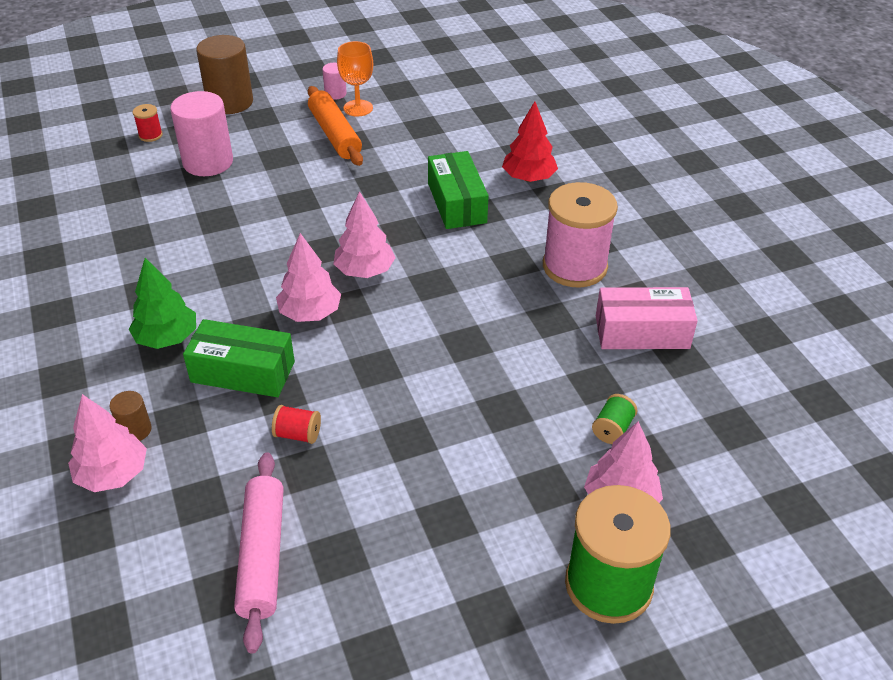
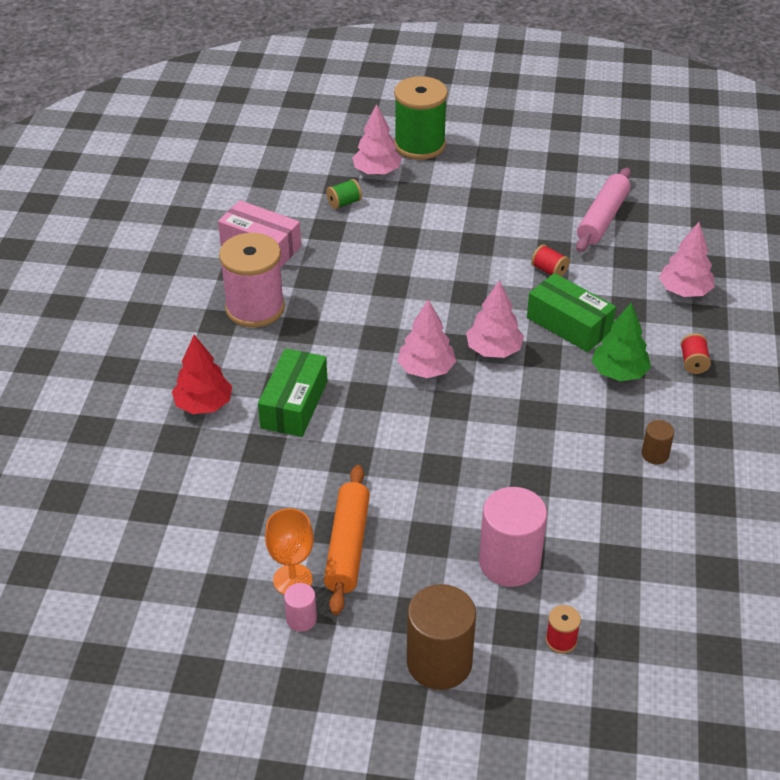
camera: 150 degrees left, 0 degrees up
brown cylinder [110,391,152,441] -> brown cylinder moved to [642,420,674,464]
none -> red spool [681,333,711,374]

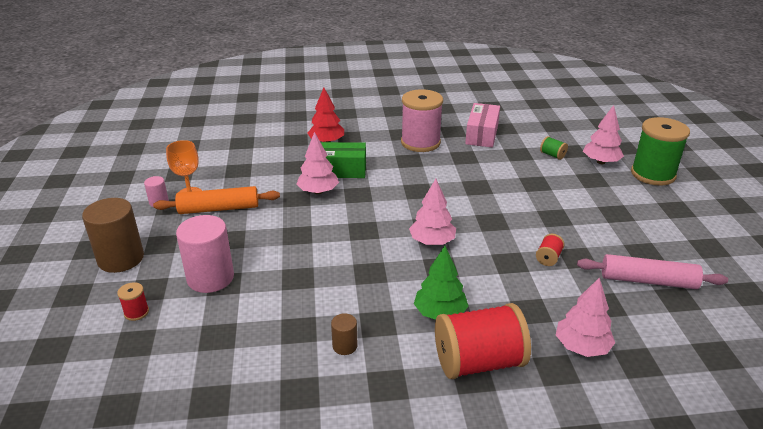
camera: 75 degrees right, 10 degrees down
pink tree [397,299,456,378] -> pink tree moved to [296,132,339,194]
green box [527,273,616,352] -> none
red spool [681,333,711,374] -> red spool [435,303,531,379], size x2.37

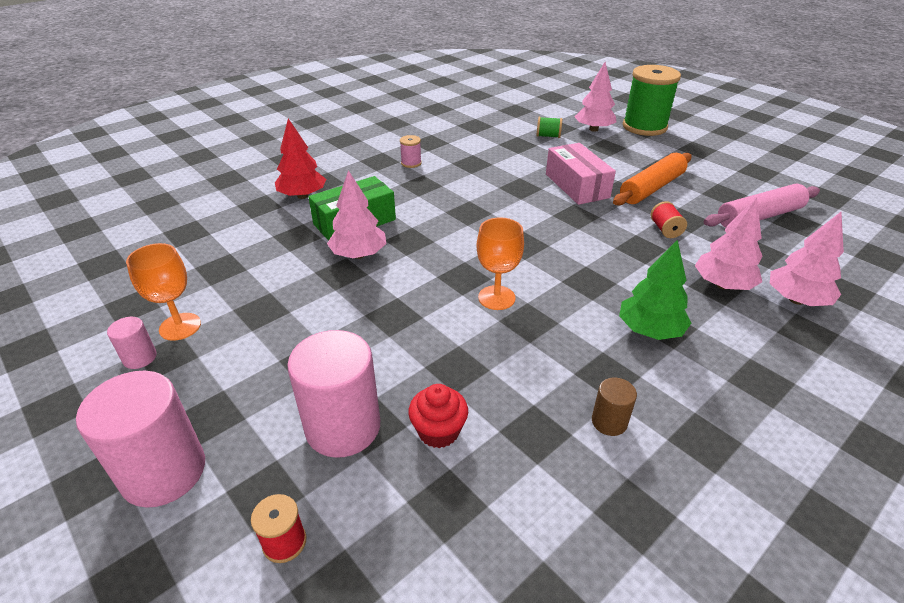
camera: 35 degrees left, 5 degrees up
brown cylinder [82,198,144,273] -> pink cylinder [76,371,205,508]
orange rolling pin [153,186,280,214] -> orange rolling pin moved to [613,153,692,206]
pink spool [401,89,443,152] -> pink spool [400,135,422,168], size x0.42
pink tree [409,179,456,245] -> pink tree moved to [695,198,762,290]
red spool [435,303,531,379] -> none
pink box [465,103,500,148] -> pink box moved to [546,143,616,205]
none -> red cupcake [408,384,468,448]
none -> orange goblet [476,217,524,310]

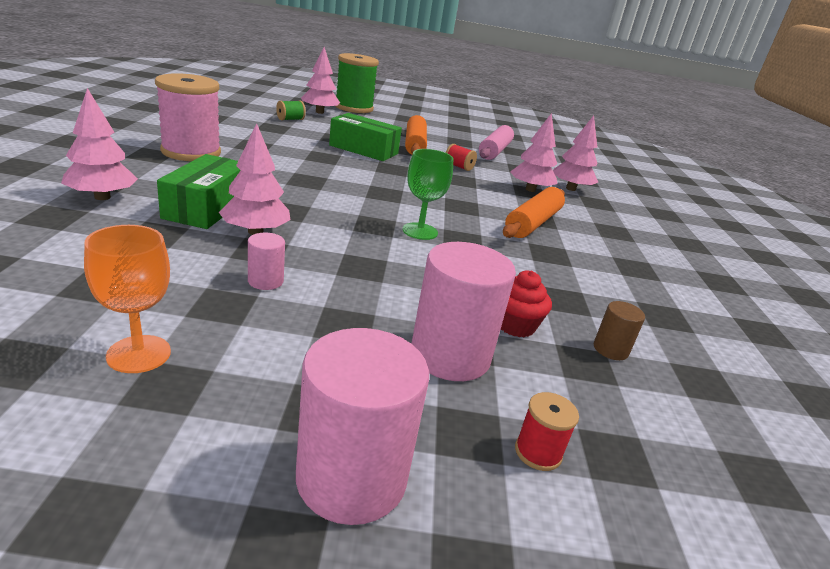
camera: 50 degrees left, 10 degrees down
pink cylinder [107,317,157,369] -> pink cylinder moved to [248,233,285,290]
red tree [275,118,326,199] -> pink tree [61,88,138,200]
pink spool [400,135,422,168] -> pink spool [155,73,221,161], size x2.37
orange goblet [476,217,524,310] -> green goblet [402,149,453,240]
pink box [546,143,616,205] -> green box [329,113,402,161]
brown cylinder [592,378,637,436] -> brown cylinder moved to [594,301,645,360]
green tree [619,240,691,340] -> orange rolling pin [503,187,565,238]

